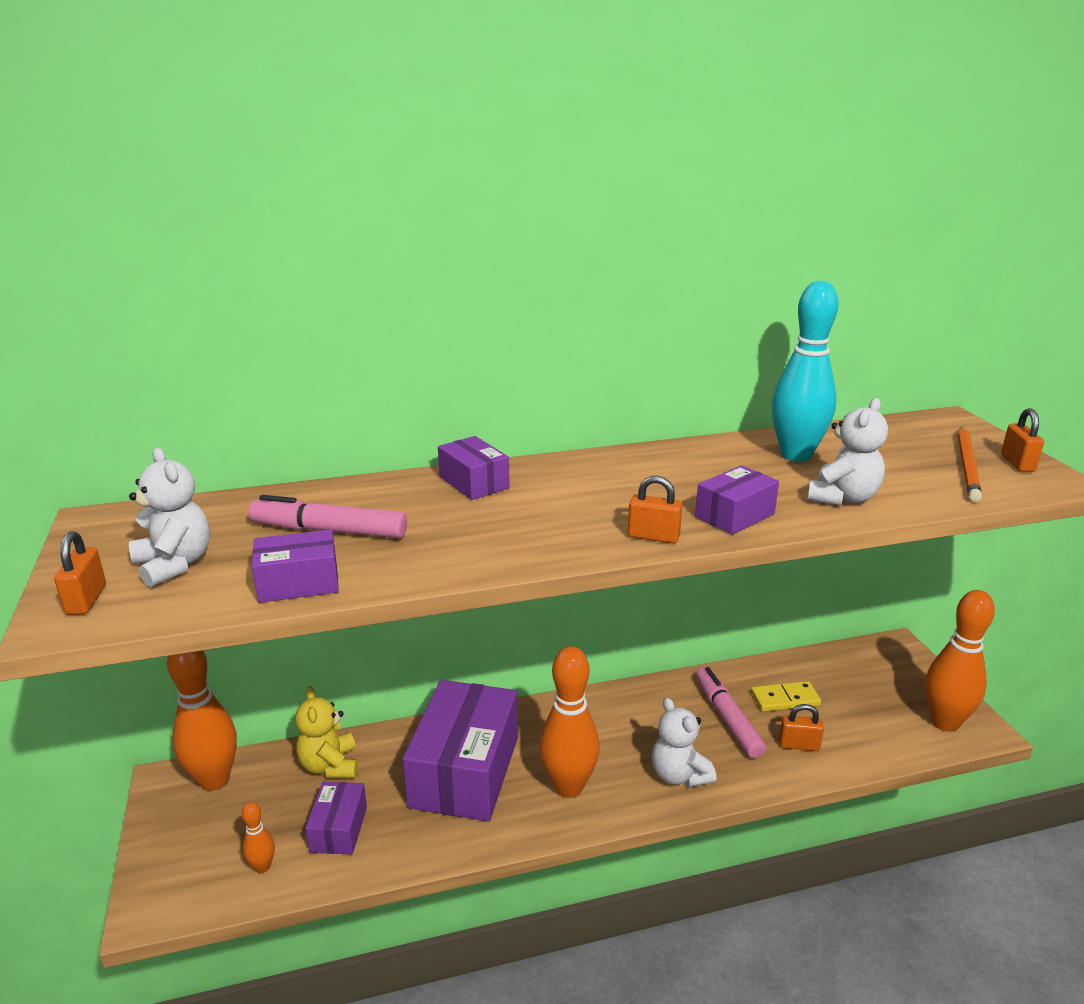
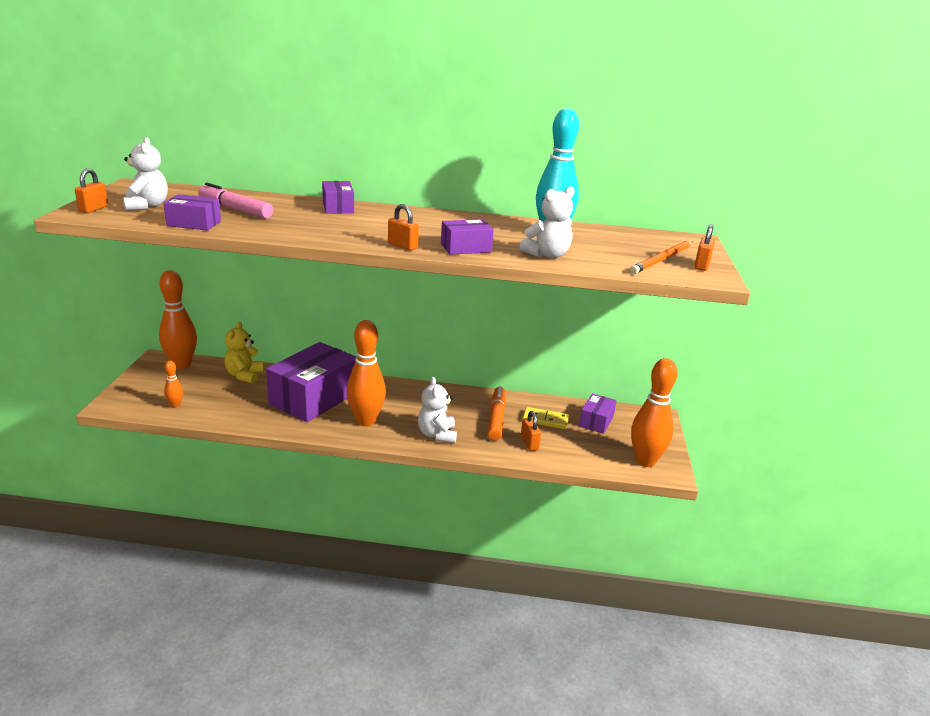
camera: 20 degrees right, 0 degrees up
purple box [305,782,367,855] -> purple box moved to [579,393,617,434]
pink marker [696,667,766,758] -> orange marker [487,386,506,441]
orange padlock [779,704,824,751] -> orange padlock turned 45 degrees clockwise [521,411,541,451]

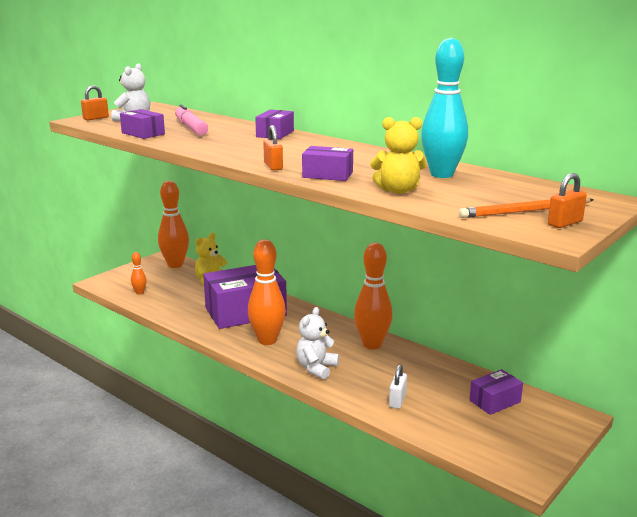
camera: 35 degrees right, 5 degrees down
orange marker [487,386,506,441] -> none
white teddy bear [520,186,575,259] -> yellow teddy bear [370,117,427,194]
orange padlock [521,411,541,451] -> white padlock [389,364,407,409]
yellow domino [522,407,569,429] -> none
orange bowling pin [631,358,678,467] -> orange bowling pin moved to [354,243,392,349]

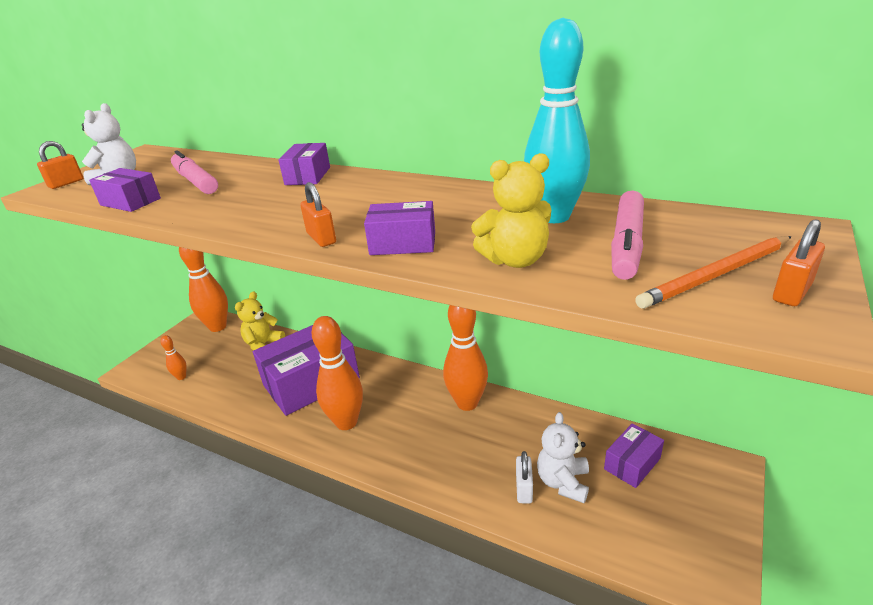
camera: 10 degrees left, 10 degrees up
white teddy bear [296,307,339,380] -> white teddy bear moved to [537,412,589,503]
none -> pink marker [611,191,644,280]

